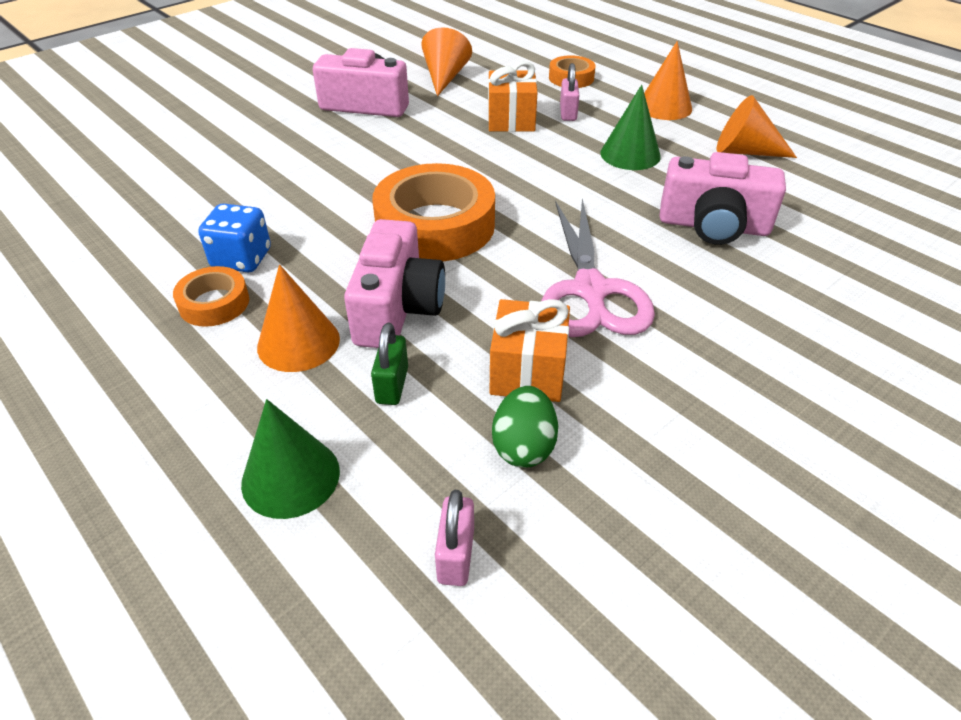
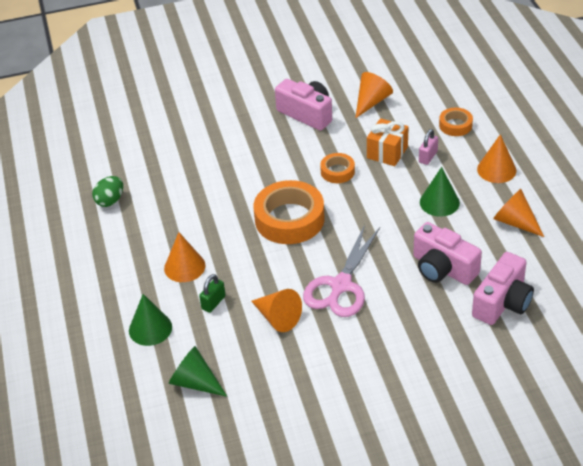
camera: 30 degrees right, 0 degrees up
orange tape [173,266,249,327] -> orange tape moved to [320,153,355,183]
blue dice [198,203,271,272] -> none
pink camera [344,219,445,348] -> pink camera moved to [472,252,534,325]
pink padlock [435,490,474,586] -> green cone [169,346,227,397]
orange gift [490,299,570,402] -> orange cone [251,289,302,332]
green egg [492,386,558,468] -> green egg moved to [92,176,123,207]

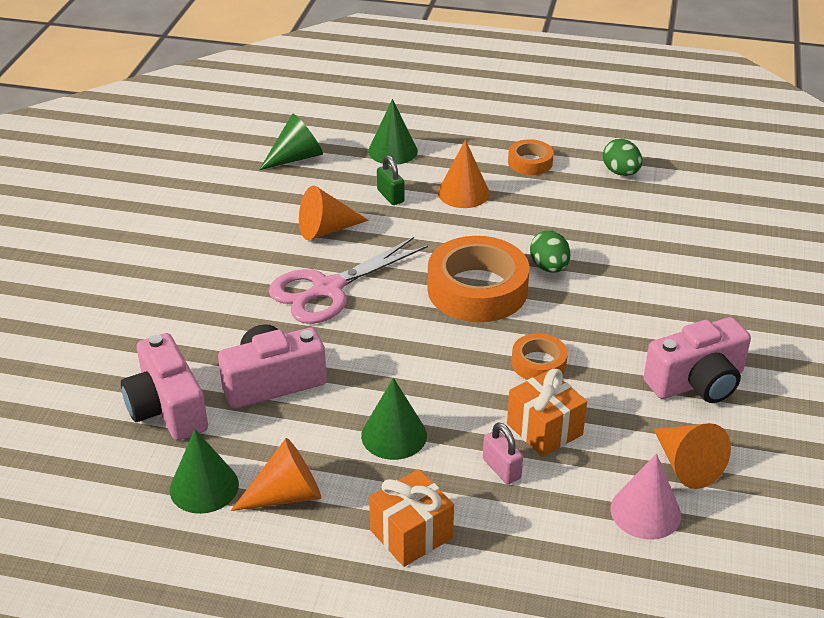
camera: 115 degrees right, 5 degrees down
pink scissors [303,224,380,317] -> pink scissors turned 90 degrees counterclockwise [269,237,428,324]
orange tape [439,108,473,136] -> orange tape moved to [508,139,554,175]
orange cone [477,134,516,183] -> orange gift [369,469,454,567]
none -> green cone [170,429,239,514]
none -> green egg [530,230,570,273]
none -> pink cone [611,454,681,540]

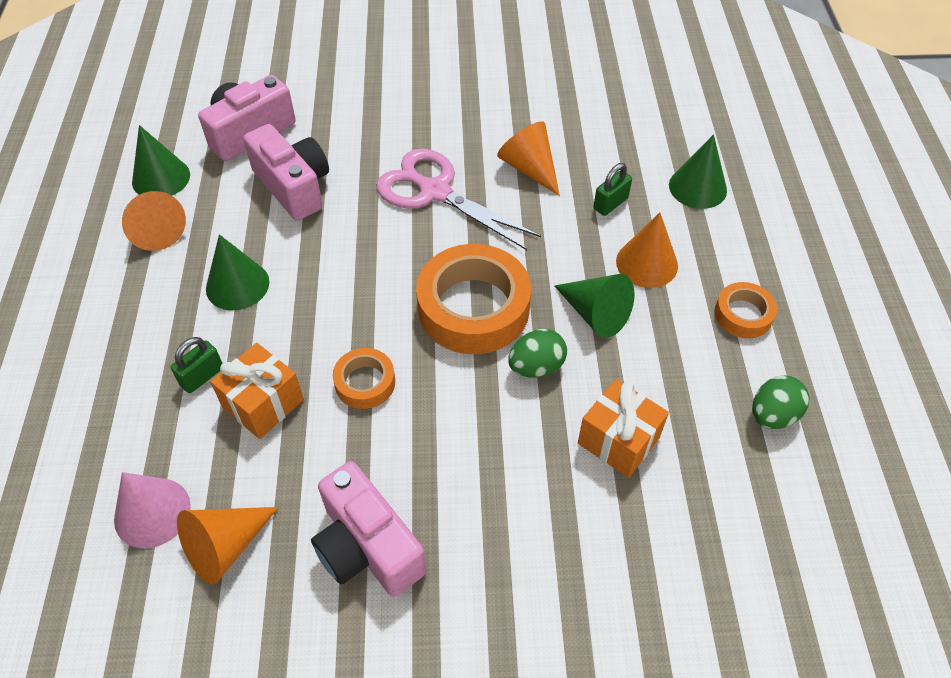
camera: 75 degrees right, 15 degrees up
green cone [259,114,323,170] -> green cone moved to [554,274,635,338]
orange gift [369,469,454,567] -> orange gift moved to [578,379,669,478]
pink padlock [483,422,523,484] -> green padlock [171,337,222,393]

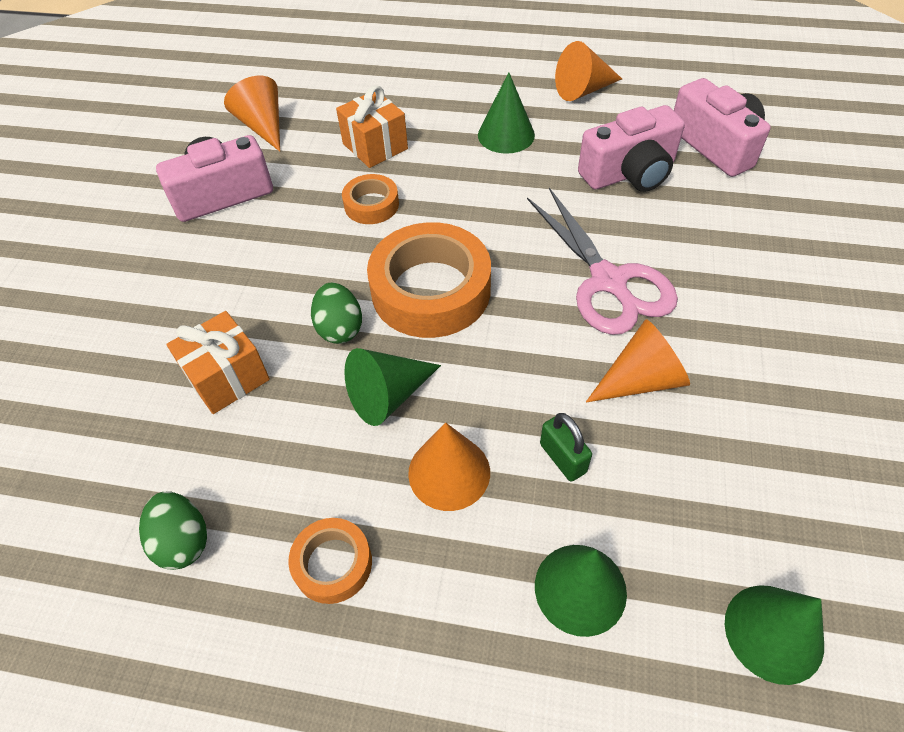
camera: 105 degrees right, 0 degrees up
pink cone [114,472,191,549] -> none
green cone [132,125,190,196] -> green cone moved to [725,585,824,685]
green padlock [171,337,222,393] -> none
pink scissors [376,149,541,250] -> pink scissors turned 105 degrees clockwise [527,188,678,335]

